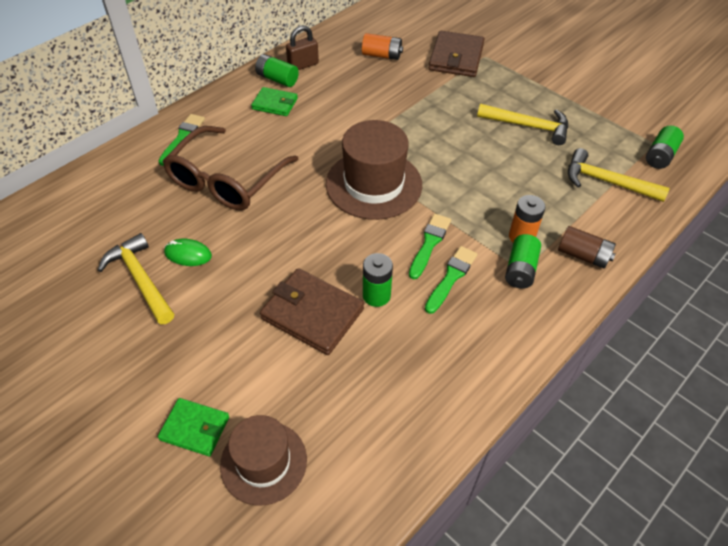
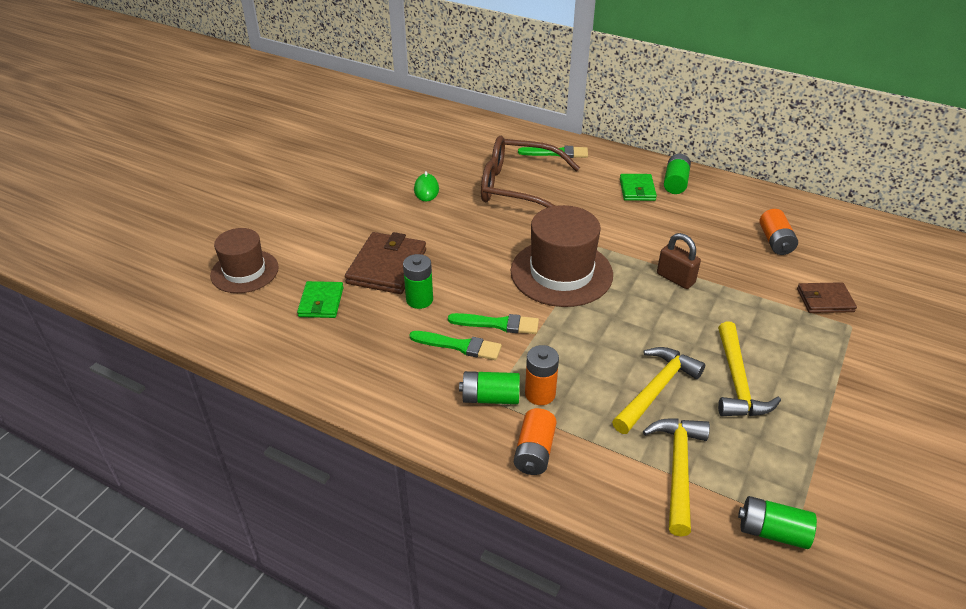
camera: 75 degrees right, 10 degrees down
yellow hammer [98,233,174,324] -> yellow hammer moved to [612,347,705,434]
green wallet [158,398,229,456] -> green wallet moved to [297,281,344,318]
brown padlock [286,25,319,70] -> brown padlock moved to [657,233,701,289]
brown wallet [429,31,484,77] -> brown wallet [797,282,857,313], size x0.61
brown battery [558,226,616,269] -> orange battery [514,408,557,475]

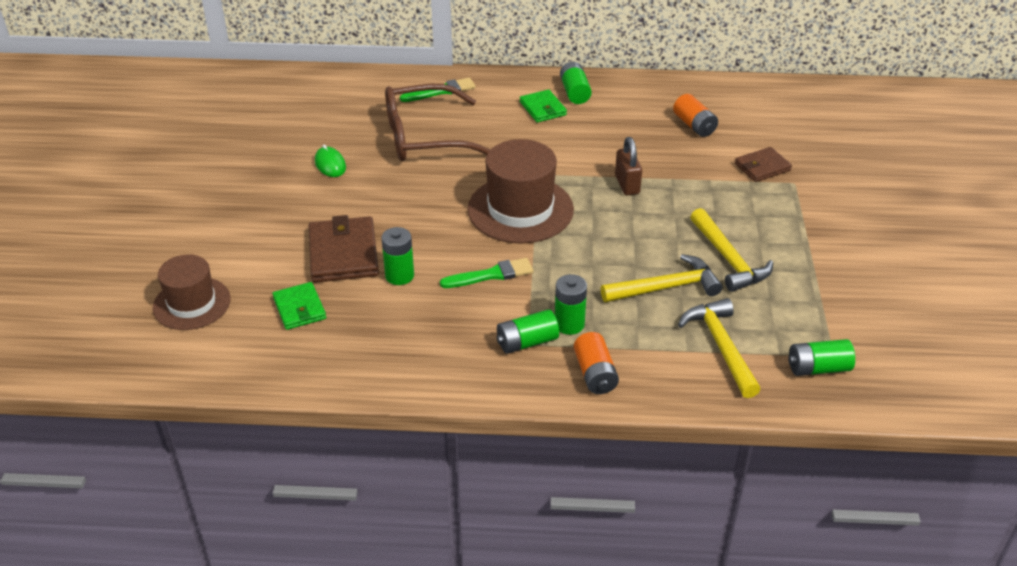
camera: 25 degrees left, 0 degrees up
green brush [410,331,502,360] -> none
orange battery [525,345,559,405] -> green battery [555,274,587,335]
yellow hammer [612,347,705,434] -> yellow hammer turned 60 degrees clockwise [601,254,723,302]
brown padlock [657,233,701,289] -> brown padlock turned 60 degrees clockwise [615,137,642,195]

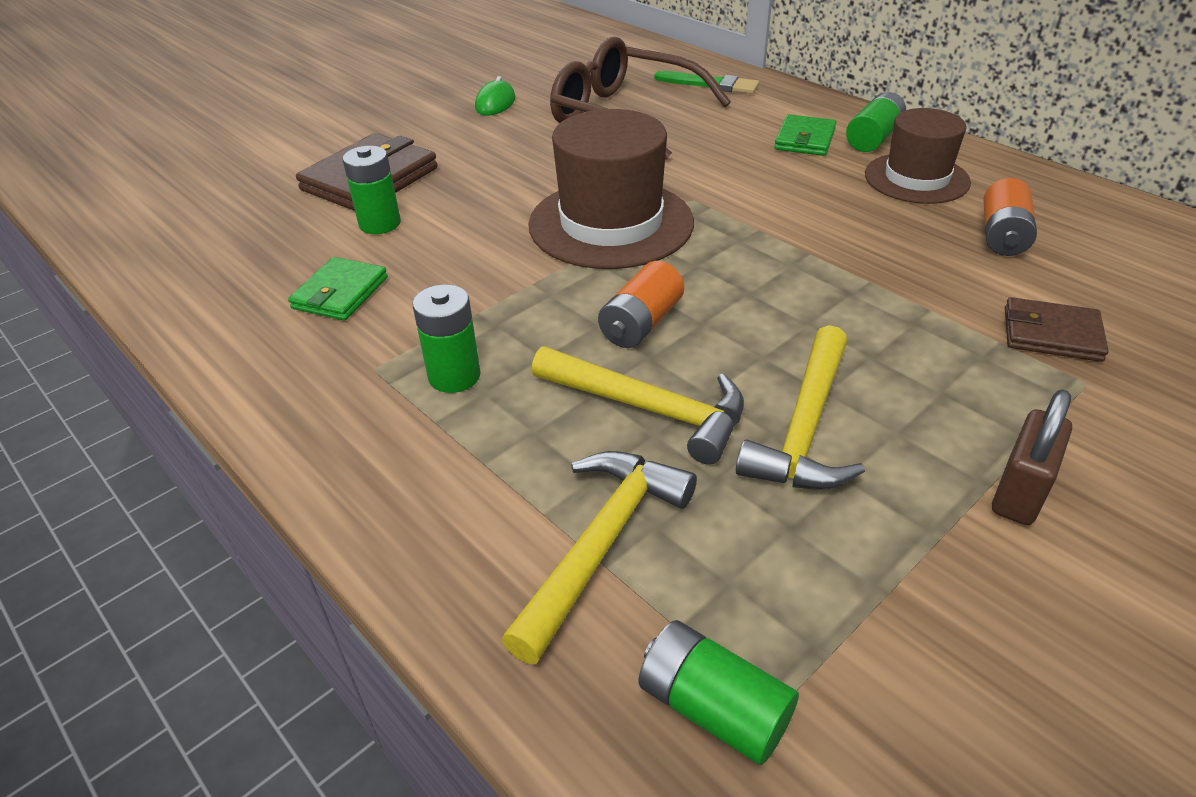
camera: 45 degrees right, 0 degrees up
brown hat [153,254,231,330] -> brown hat moved to [865,108,971,204]
green wallet [272,282,326,330] -> green wallet moved to [288,257,388,320]
green brush [440,258,533,288] -> none
green battery [497,309,559,354] -> none
orange battery [574,332,619,394] -> orange battery moved to [598,261,684,348]
brown padlock [615,137,642,195] -> brown padlock moved to [992,389,1072,525]

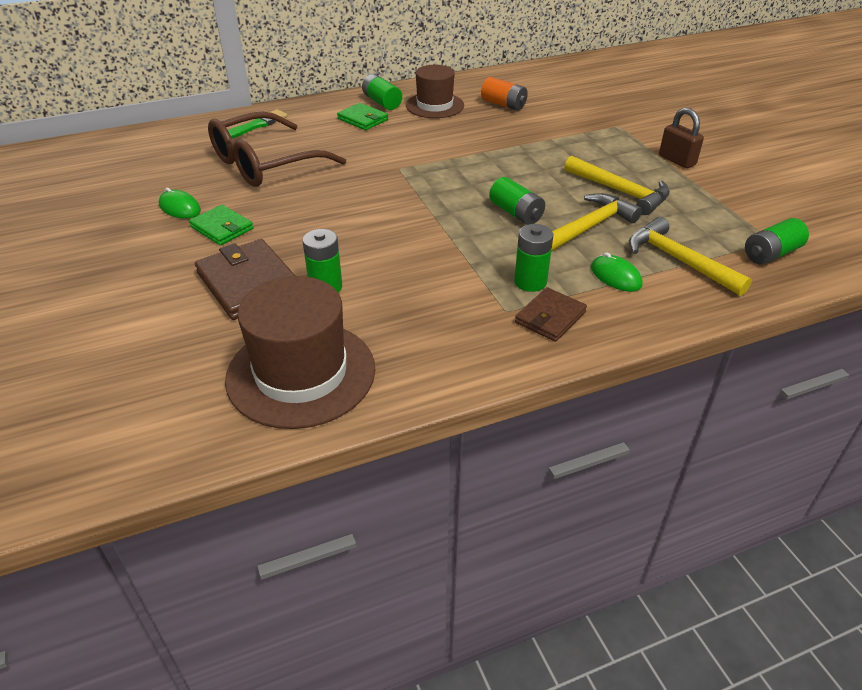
camera: 70 degrees left, 0 degrees up
green wallet [288,257,388,320] -> green wallet moved to [189,205,253,245]
brown hat [528,109,694,269] -> brown hat moved to [225,276,375,429]
orange battery [598,261,684,348] -> green battery [489,177,545,225]
brown wallet [1005,297,1109,362] -> brown wallet moved to [515,287,587,342]
none -> green mouse [591,252,643,292]

